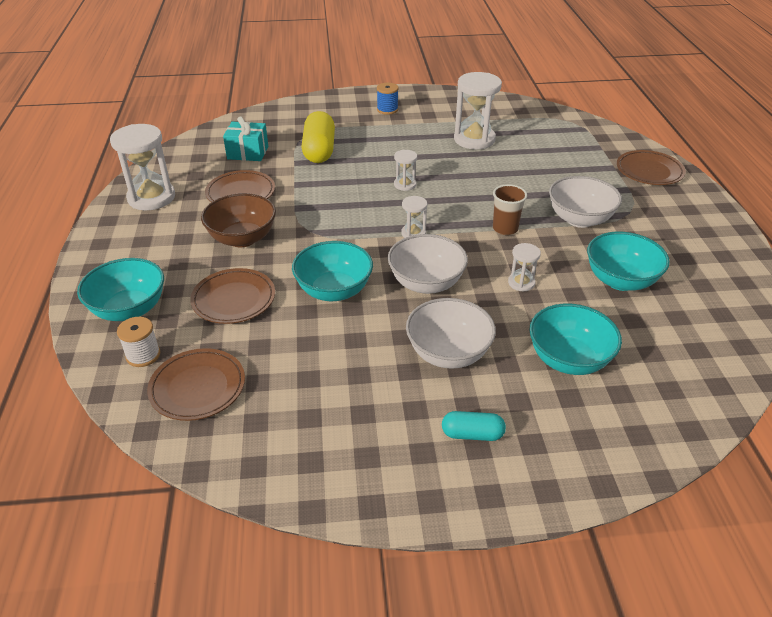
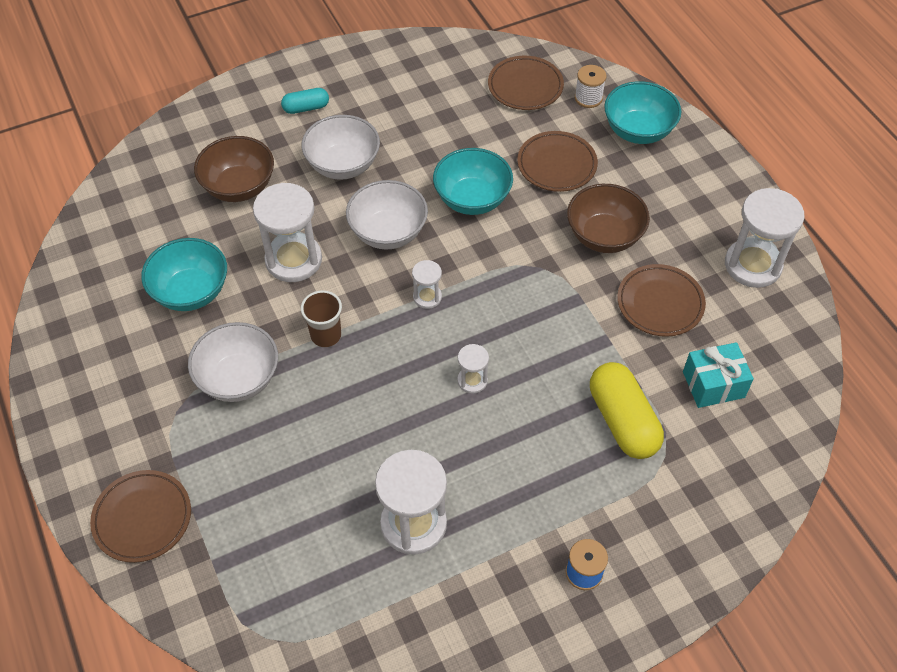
camera: 160 degrees right, 15 degrees up
white hourglass [508,243,541,291] -> white hourglass [253,183,322,282], size x2.02
turquoise bowl [529,304,622,375] -> brown bowl [194,136,274,202]

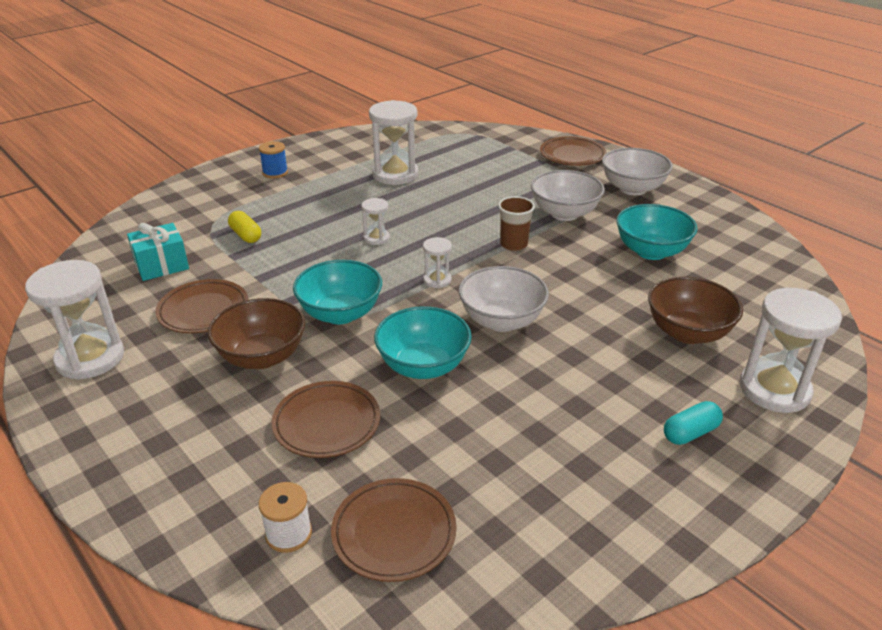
camera: 165 degrees right, 20 degrees down
white hourglass [253,183,322,282] -> white hourglass moved to [740,288,842,413]
white bowl [302,115,380,180] -> white bowl moved to [602,148,673,195]
yellow capsule [590,362,664,459] -> yellow capsule [228,211,261,243], size x0.55
turquoise bowl [604,81,681,144] -> turquoise bowl moved to [293,260,382,324]

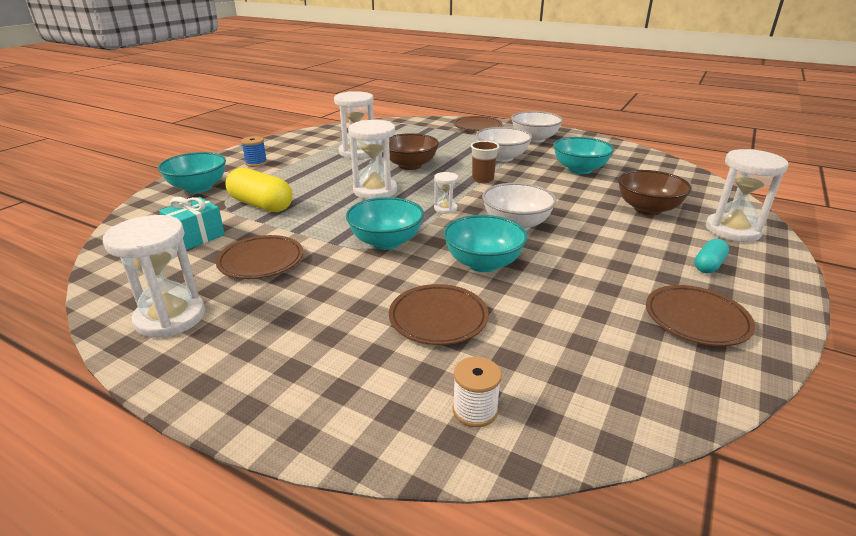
camera: 20 degrees left, 5 degrees down
brown bowl [208,298,305,369] -> brown bowl moved to [389,133,439,170]
yellow capsule [228,211,261,243] -> yellow capsule [225,168,293,212], size x1.83
brown plate [331,478,457,582] -> brown plate moved to [646,285,755,346]
white hourglass [361,198,390,245] -> white hourglass [348,120,397,199], size x2.02
none -> turquoise bowl [158,152,226,193]

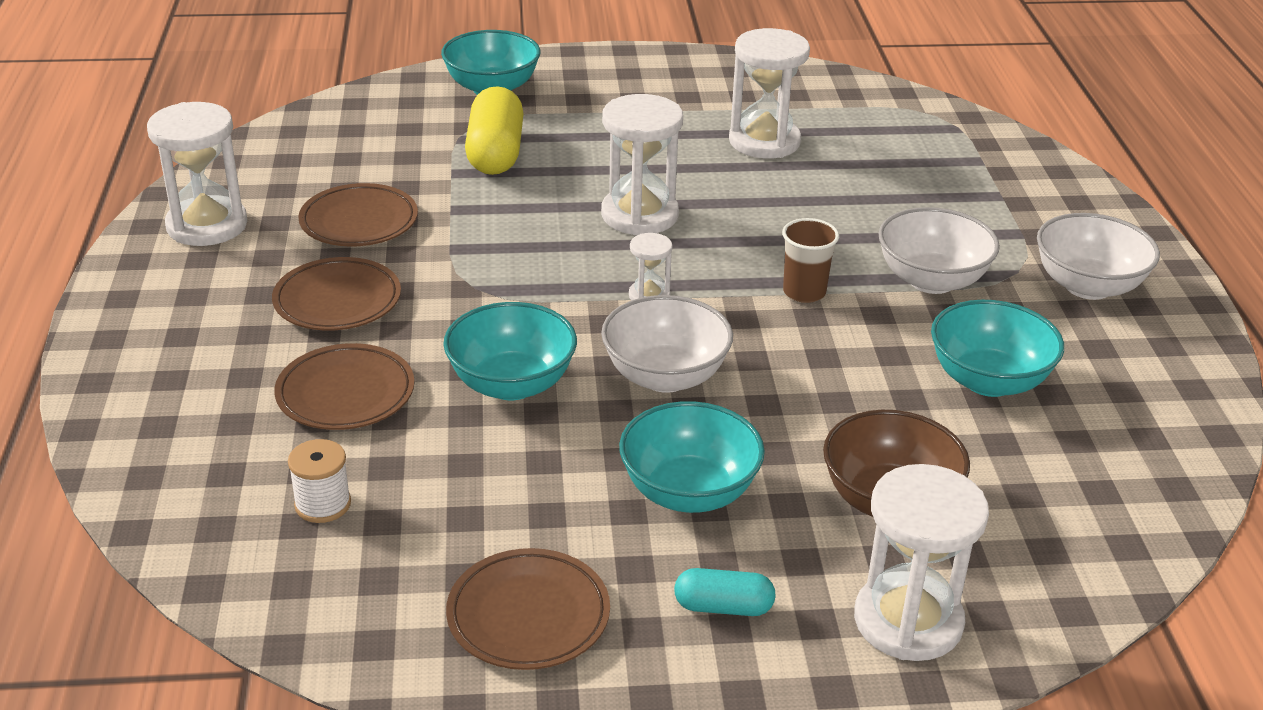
camera: 55 degrees right, 5 degrees up
turquoise gift [159,197,225,250] -> none
blue spool [241,136,267,167] -> none
turquoise bowl [346,197,424,250] -> turquoise bowl moved to [619,401,765,513]
brown bowl [389,133,439,170] -> none
brown plate [453,116,503,131] -> brown plate moved to [272,257,401,331]
white spool [453,357,502,427] -> white spool moved to [288,439,351,523]

